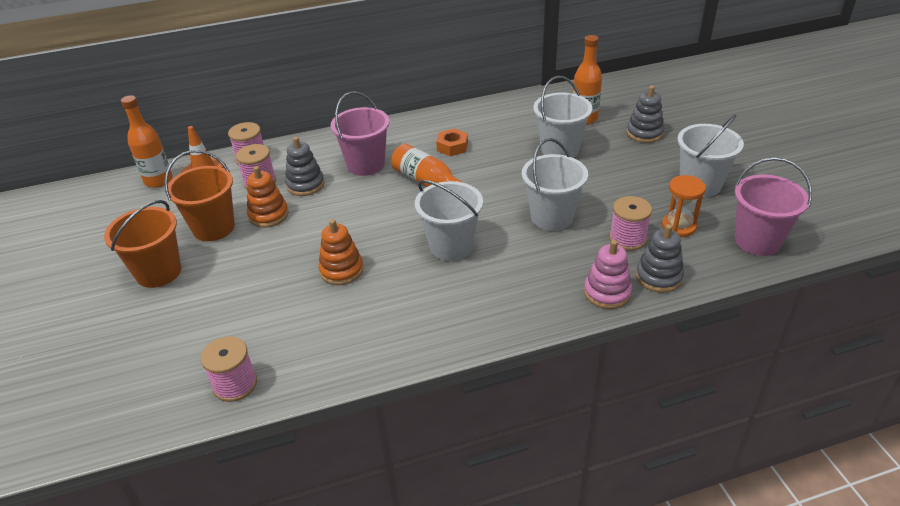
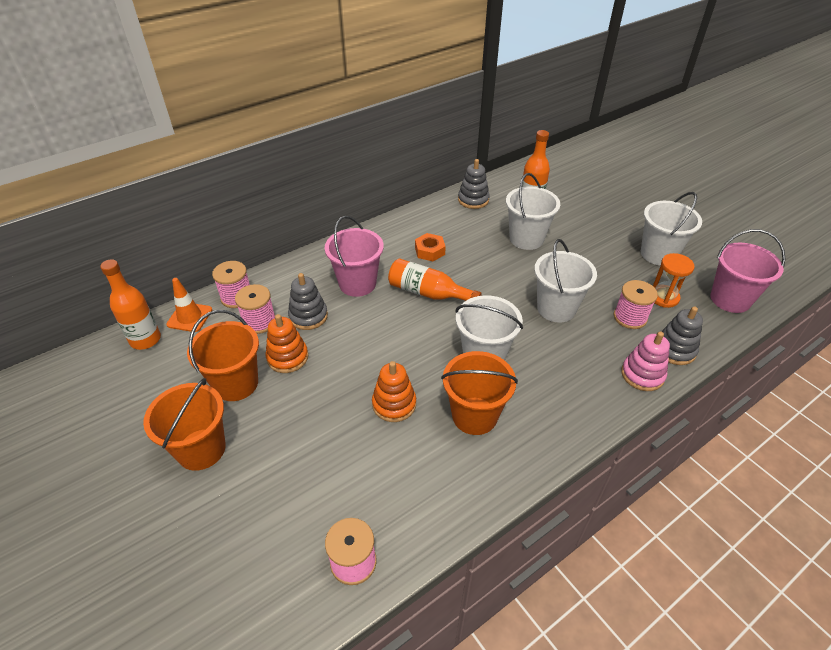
camera: 20 degrees left, 5 degrees up
grey stacking toy [627,85,664,143] -> grey stacking toy moved to [458,159,490,209]
none -> orange bucket [441,351,518,435]

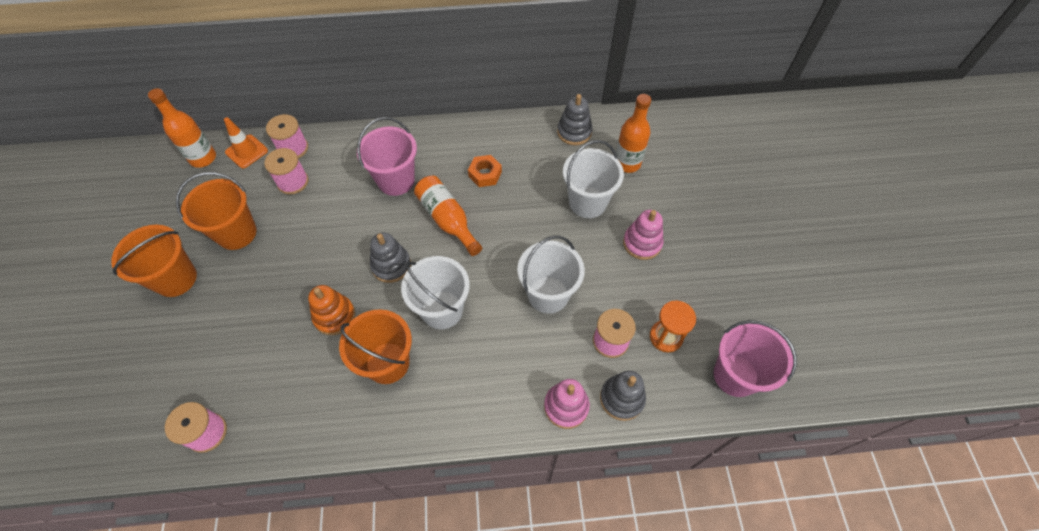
camera: 30 degrees right, 15 degrees up
orange stacking toy [266,314,308,373] -> none
grey stacking toy [288,273,328,330] -> grey stacking toy moved to [370,233,411,283]
white bucket [641,192,702,266] -> none
none -> pink stacking toy [623,210,664,260]

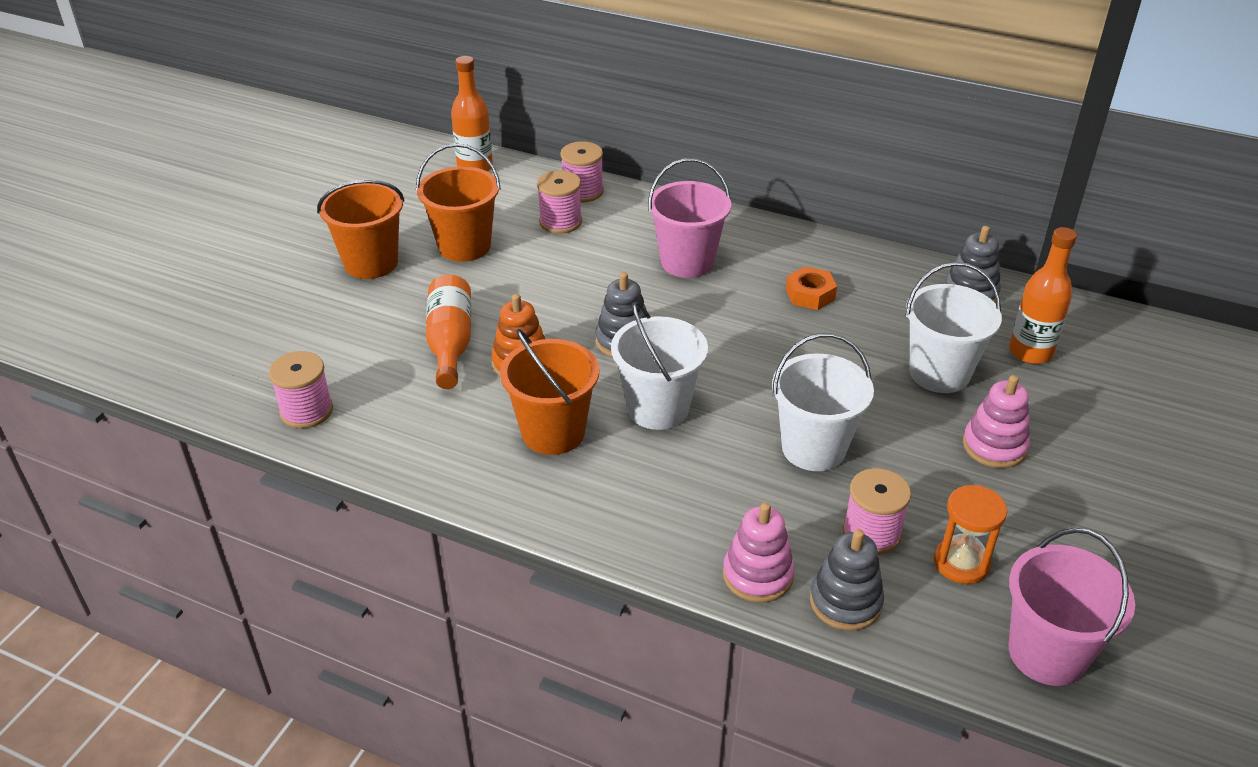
camera: 30 degrees right, 20 degrees down
orange traffic cone [224,117,268,168] -> none
orange bottle [414,176,482,256] -> orange bottle moved to [426,275,471,389]

